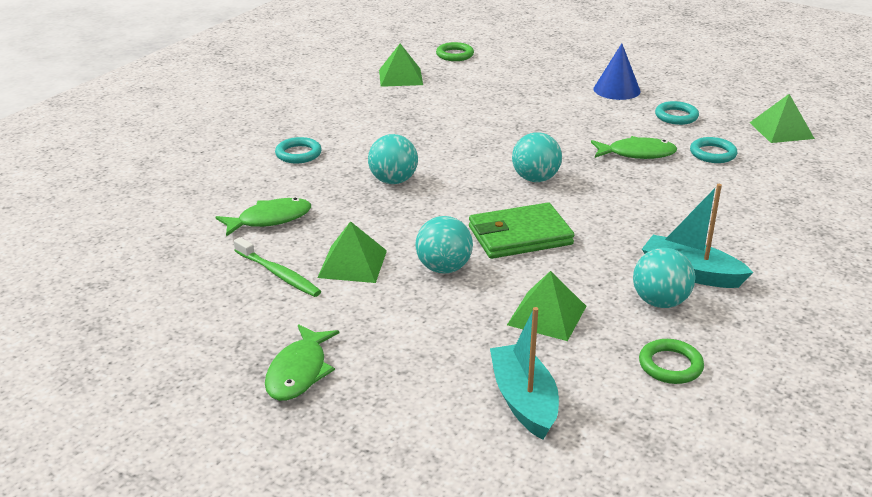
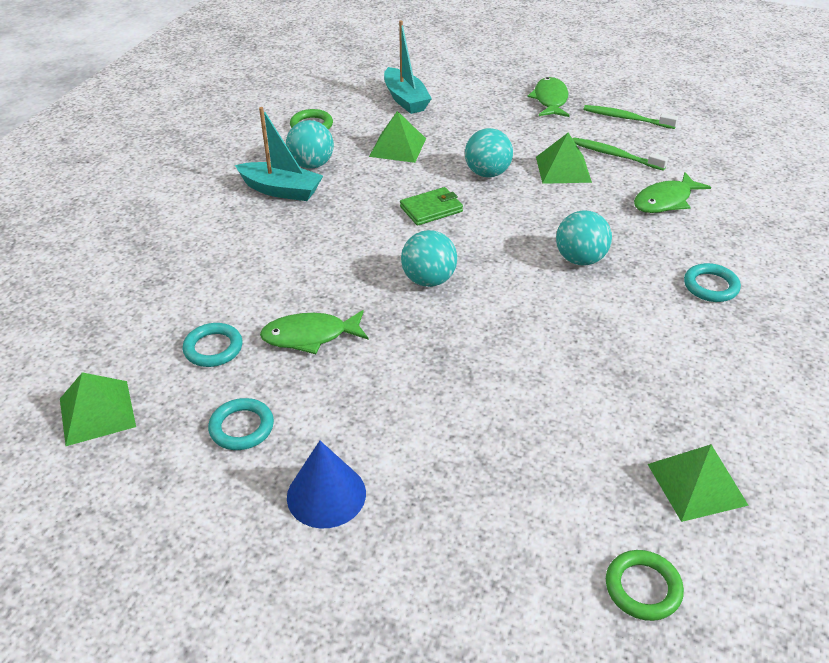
camera: 170 degrees right, 10 degrees up
green wallet [469,202,574,259] -> green wallet [400,187,463,226], size x0.64
none -> green toothbrush [584,105,678,129]

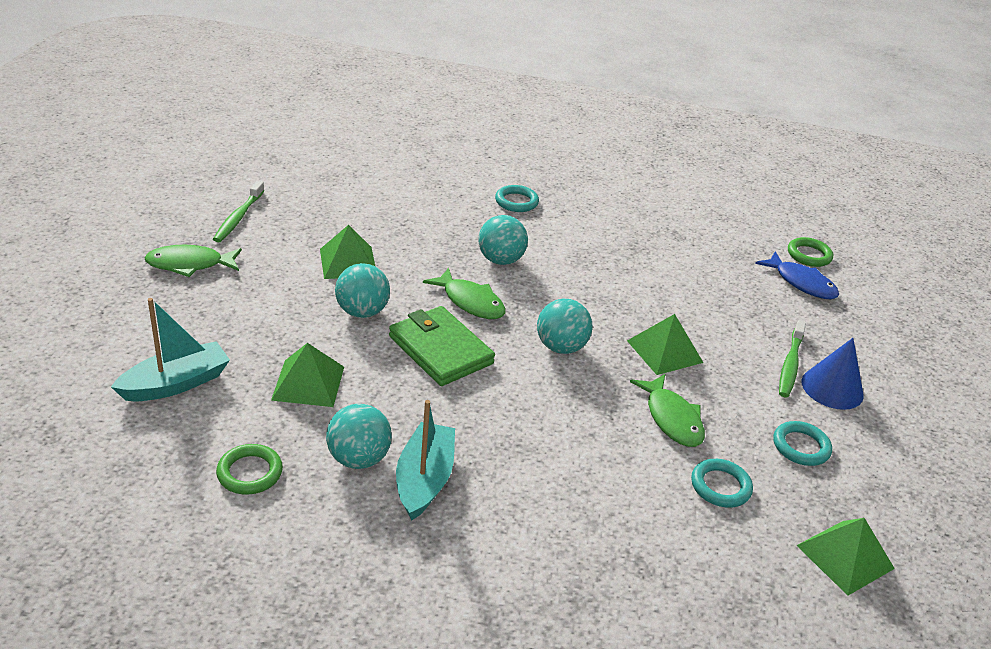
camera: 105 degrees left, 5 degrees down
green wallet [400,187,463,226] -> green wallet [389,306,495,386], size x1.57
green toothbrush [573,137,668,171] -> green toothbrush moved to [779,320,806,397]
green fish [634,172,711,213] -> green fish moved to [423,268,505,319]
green pyramid [648,444,749,522] -> green pyramid moved to [627,314,703,375]
none -> blue fish [755,251,839,299]

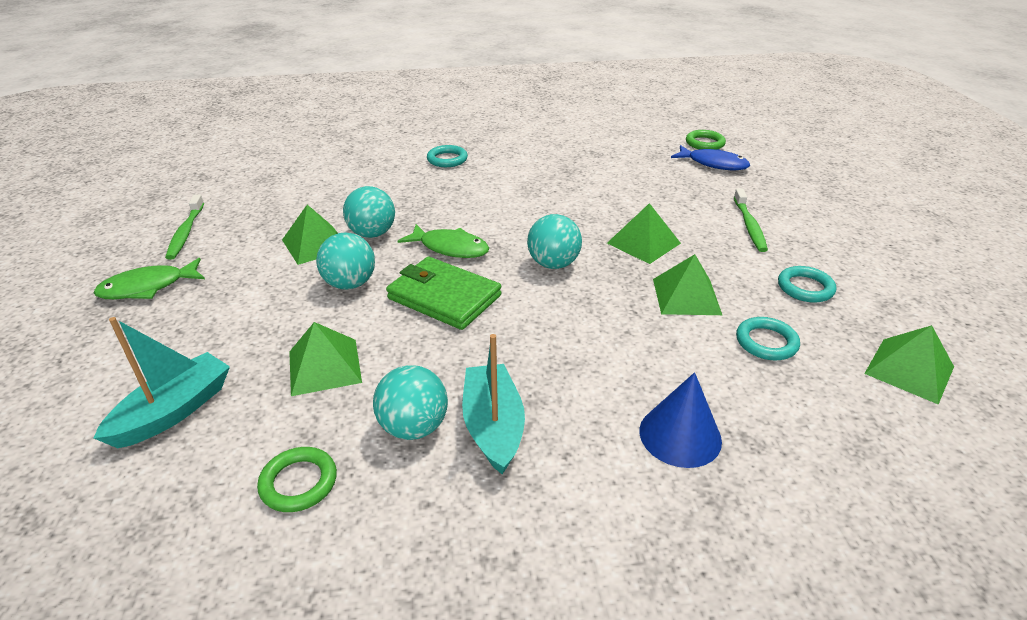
camera: 15 degrees left, 0 degrees up
turquoise ball [478,215,528,265] -> turquoise ball moved to [343,186,395,238]
green fish [630,374,705,447] -> green pyramid [653,254,722,315]
blue cone [802,338,864,410] -> blue cone moved to [639,372,722,468]

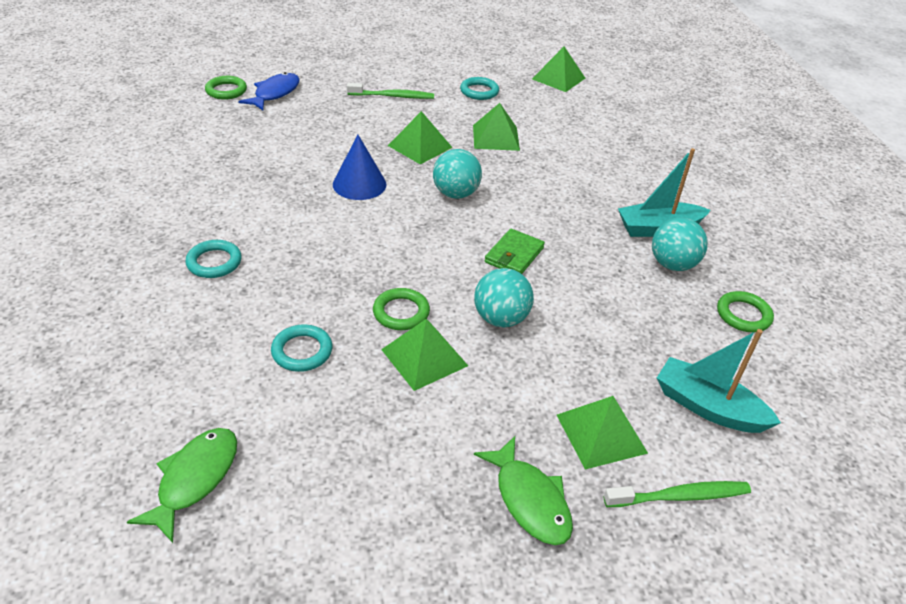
camera: 95 degrees left, 5 degrees up
green toothbrush [165,194,204,260] -> green toothbrush moved to [604,481,751,507]
green pyramid [289,322,362,396] -> green pyramid moved to [557,396,648,469]
turquoise ball [343,186,395,238] -> green ring [373,288,430,330]
green wallet [386,257,502,330] -> green wallet [485,228,545,274], size x0.64
green fish [398,224,489,258] -> green fish moved to [127,428,237,543]
blue cone [639,372,722,468] -> blue cone moved to [333,135,387,200]
turquoise ring [736,317,800,360] -> turquoise ring moved to [271,324,332,372]

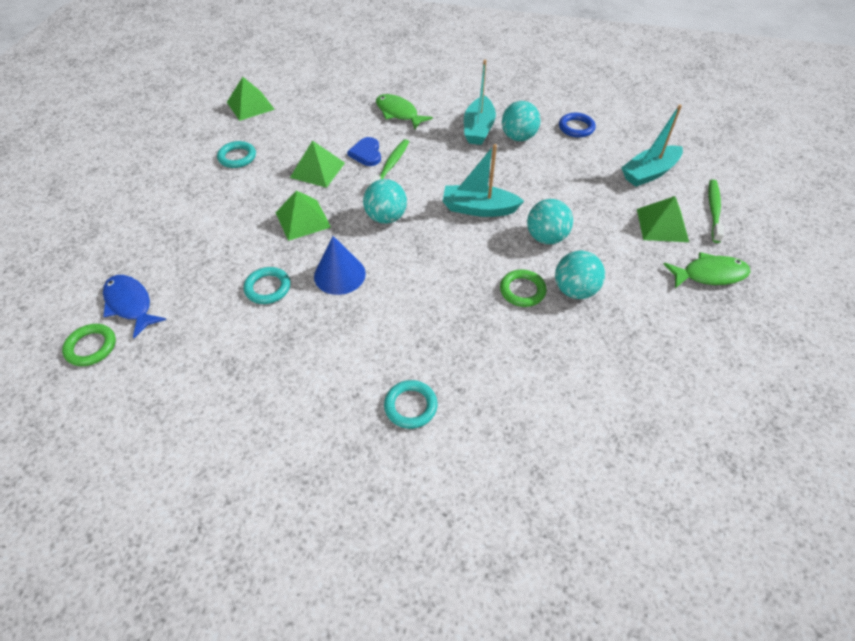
camera: 65 degrees left, 10 degrees up
green fish [127,428,237,543] -> green fish moved to [376,94,433,129]
turquoise ring [271,324,332,372] -> turquoise ring moved to [244,267,290,304]
green toothbrush [347,83,434,99] -> green toothbrush moved to [368,139,409,186]
green pyramid [381,319,468,391] -> turquoise ball [555,251,605,299]
green wallet [485,228,545,274] -> turquoise boat [443,144,524,217]
green ring [717,291,774,332] -> blue ring [559,113,596,138]
none -> blue heart [347,137,381,166]

